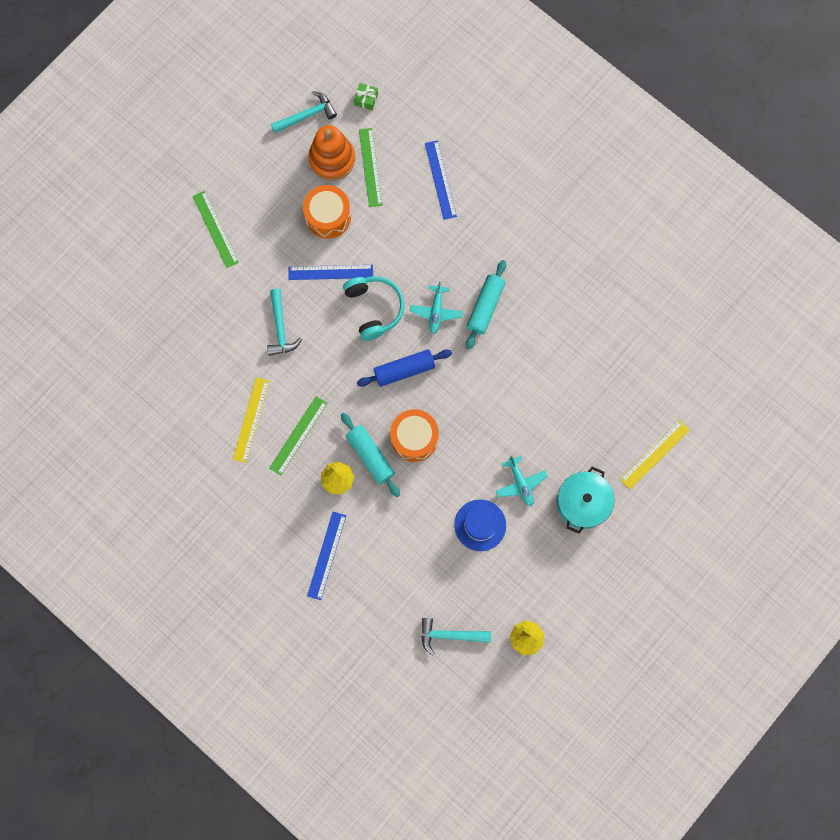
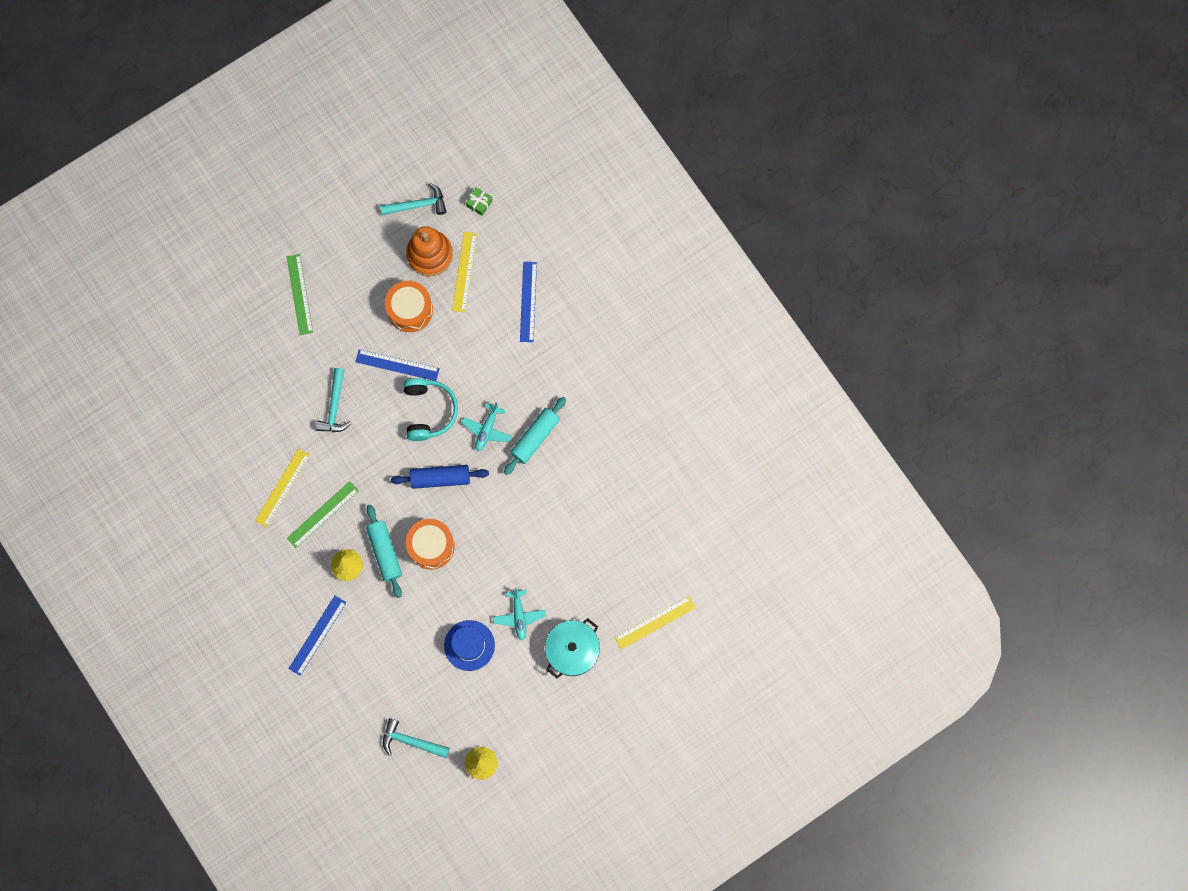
camera: 15 degrees right, 0 degrees up
green ruler [359,128,383,207] -> yellow ruler [452,232,477,313]

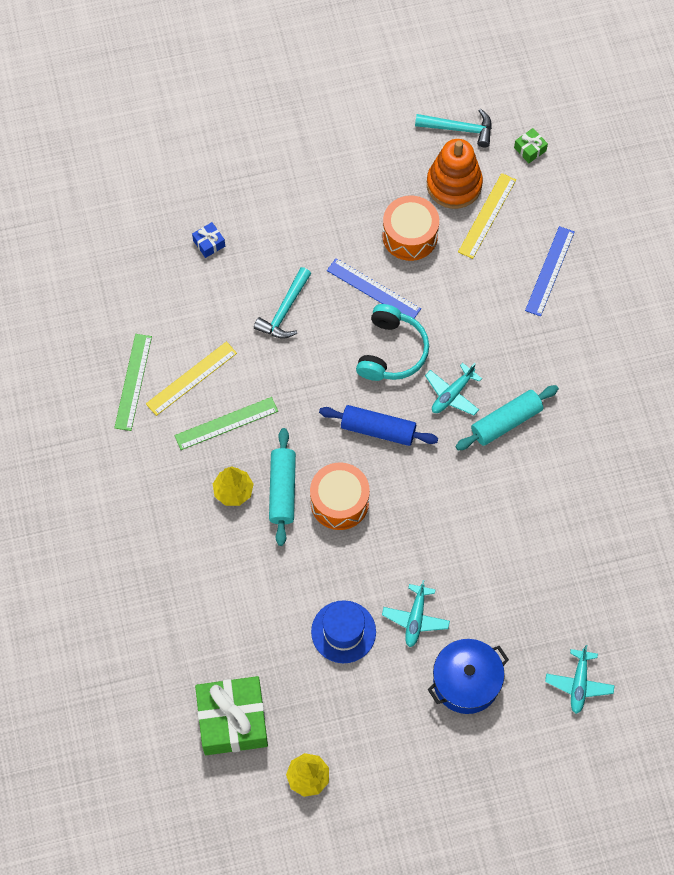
camera: 20 degrees right, 10 degrees down
green ruler [287,254,313,335] -> green ruler moved to [114,334,152,431]
blue ruler [288,596,347,676] -> none
turquoise hammer [383,718,450,758] -> green gift [195,676,268,755]
turquoise pot [545,618,600,678] -> blue pot [428,639,509,714]
yellow ruler [614,596,696,650] -> turquoise plane [545,645,615,714]
none -> blue gift [192,222,225,258]

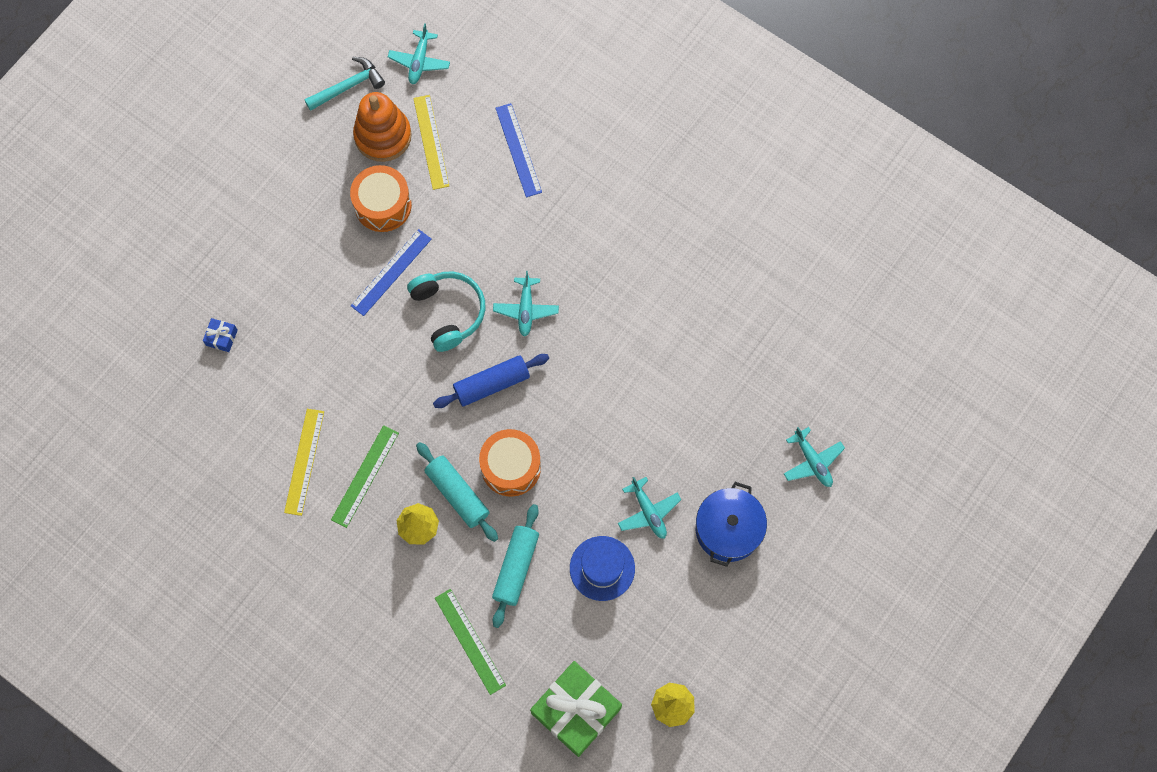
camera: 40 degrees left, 5 degrees up
green ruler [114,334,152,431] -> green ruler moved to [435,589,506,695]
turquoise hammer [254,267,311,339] -> none
blue ruler [327,258,421,318] -> blue ruler turned 45 degrees counterclockwise [351,229,432,316]
turquoise rolling pin [455,385,559,450] -> turquoise rolling pin moved to [492,504,539,628]
green gift [514,128,548,163] -> turquoise plane [388,23,450,84]

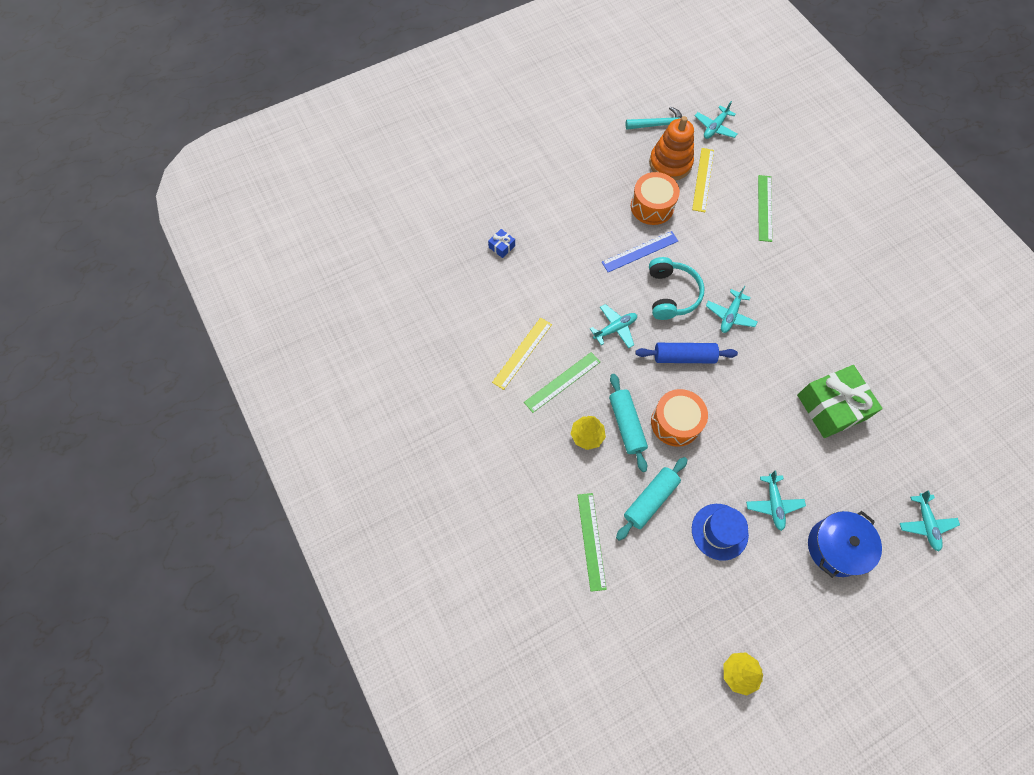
camera: 25 degrees right, 5 degrees down
blue ruler [495,103,542,197] -> green ruler [758,175,772,242]
green gift [530,661,622,757] -> green gift moved to [797,365,883,438]
none -> turquoise plane [590,304,637,348]

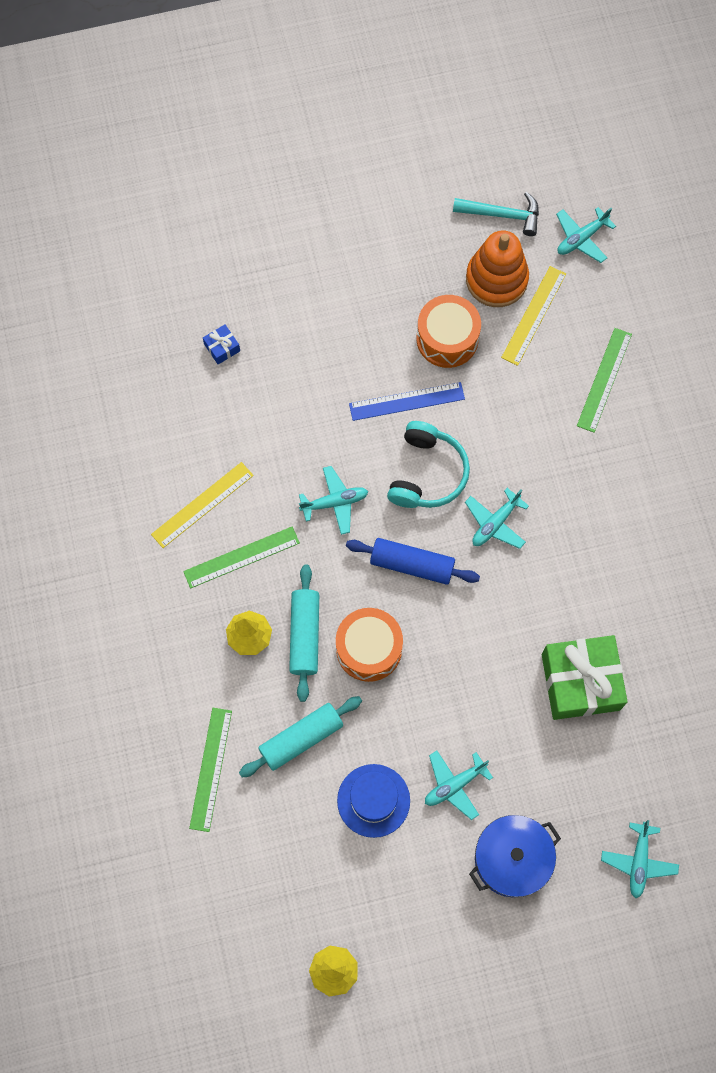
camera: 15 degrees right, 5 degrees up
turquoise plane [746,471,806,531] -> turquoise plane turned 45 degrees clockwise [425,751,493,820]

